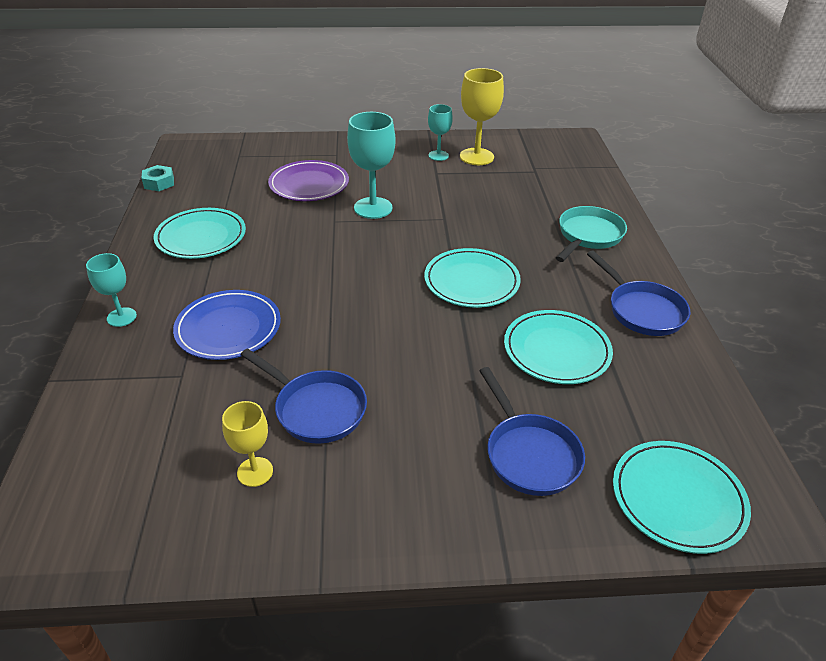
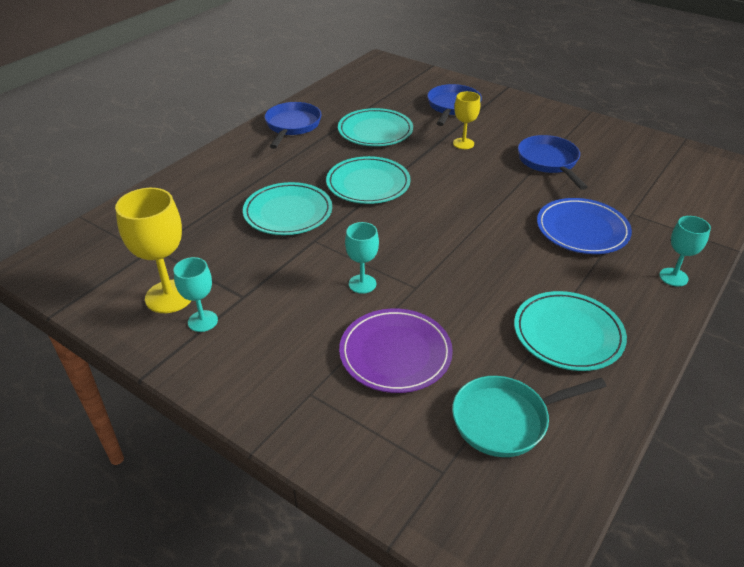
camera: 140 degrees left, 0 degrees up
turquoise nut [141,165,174,191] -> none
yellow goblet [222,401,273,487] -> yellow goblet moved to [453,91,480,149]
turquoise goblet [347,112,396,219] -> turquoise goblet [345,222,379,294], size x0.60
turquoise pan [556,206,627,262] -> turquoise pan moved to [452,376,606,457]
turquoise plate [613,441,751,554] -> turquoise plate moved to [243,182,332,235]

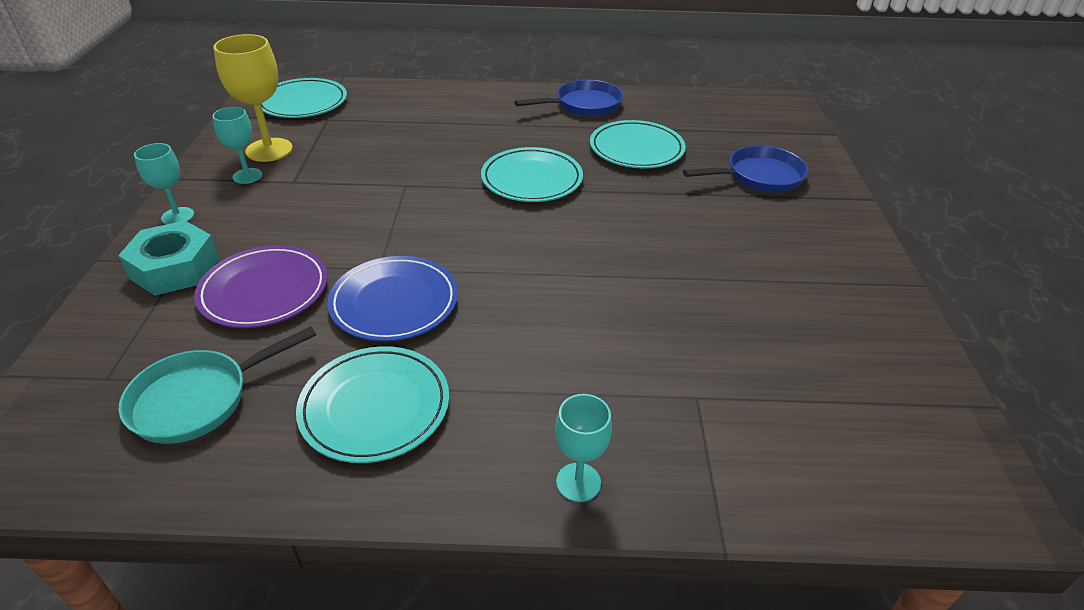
camera: 55 degrees right, 0 degrees up
turquoise plate [243,182,332,235] -> turquoise plate moved to [261,78,347,118]
turquoise goblet [345,222,379,294] -> turquoise goblet moved to [134,143,194,224]
turquoise pan [452,376,606,457] -> turquoise pan turned 75 degrees counterclockwise [119,326,316,444]
yellow goblet [453,91,480,149] -> none
blue pan [518,135,588,190] -> none
blue plate [537,198,632,254] -> blue plate moved to [327,256,458,342]
none -> turquoise nut [118,221,219,296]

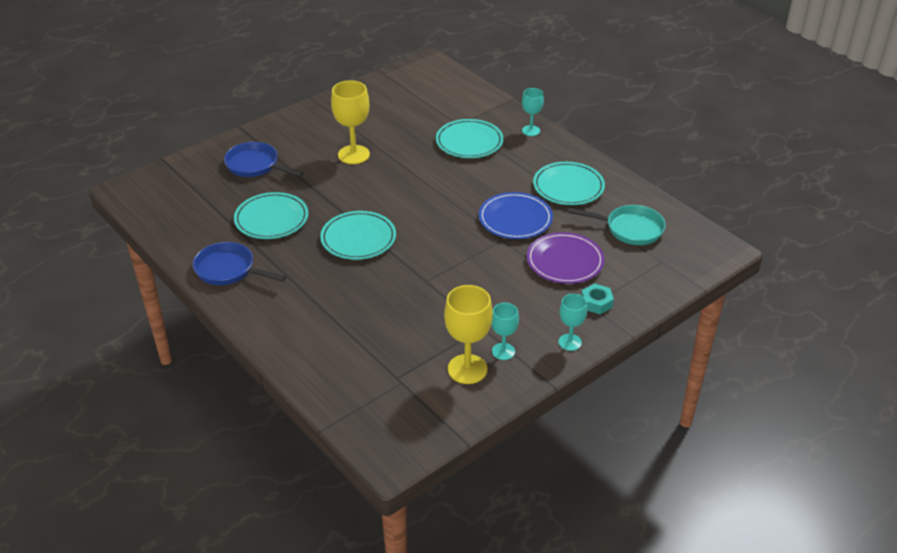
camera: 130 degrees left, 0 degrees up
turquoise nut [118,221,219,296] -> turquoise nut [581,284,614,314], size x0.60
turquoise plate [261,78,347,118] -> turquoise plate moved to [436,119,503,158]
none -> yellow goblet [331,80,370,164]

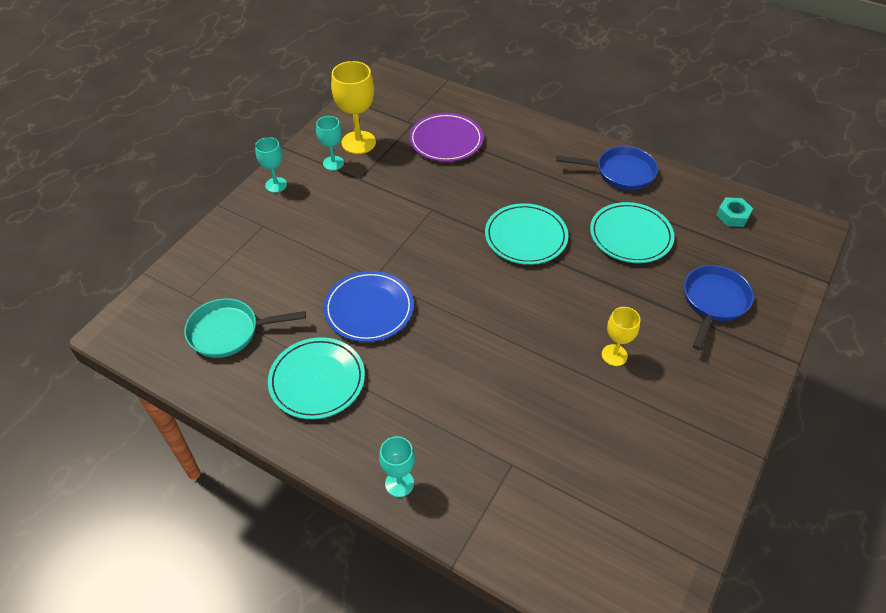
camera: 160 degrees right, 10 degrees up
blue pan [224,142,303,177] -> blue pan turned 75 degrees counterclockwise [684,265,754,350]
yellow goblet [331,80,370,164] -> yellow goblet [602,307,641,366], size x0.60
turquoise plate [436,119,503,158] -> none
purple plate [527,232,604,284] -> purple plate moved to [409,113,483,162]
turquoise nut [581,284,614,314] -> turquoise nut moved to [716,197,753,227]

